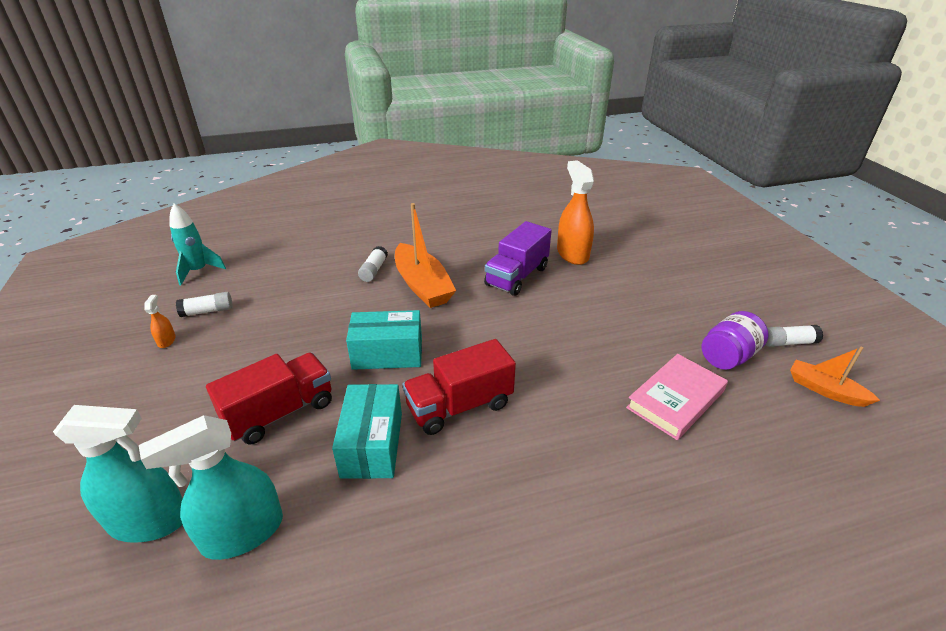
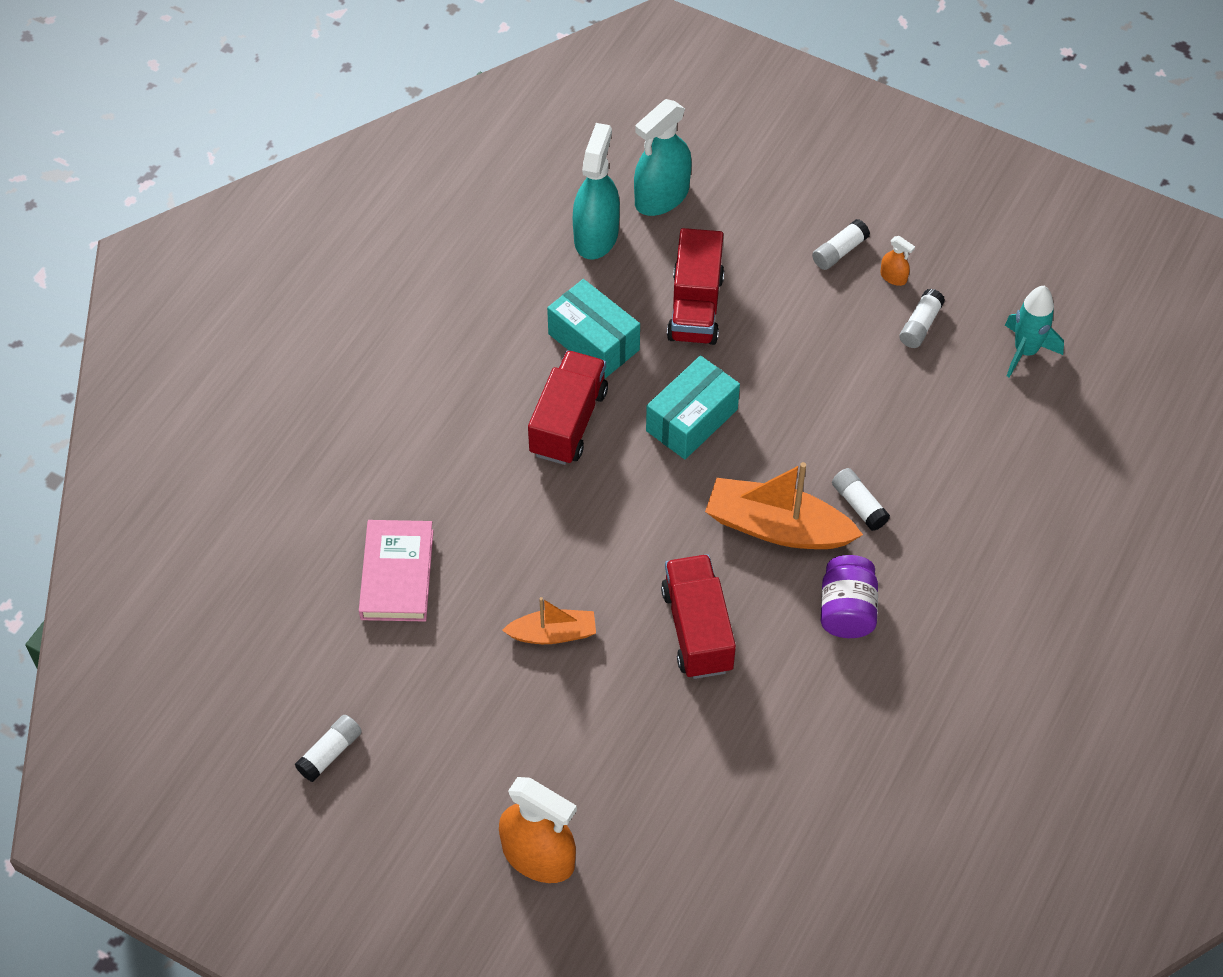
camera: 135 degrees right, 20 degrees up
purple truck [484,221,552,296] -> red truck [661,554,736,679]
orange spray bottle [557,160,594,265] -> orange spray bottle moved to [499,777,577,883]
purple jar [702,311,769,370] -> purple jar moved to [821,555,878,638]
orange boat [790,347,880,407] -> orange boat moved to [502,597,596,644]
none -> white glue stick [812,219,870,270]

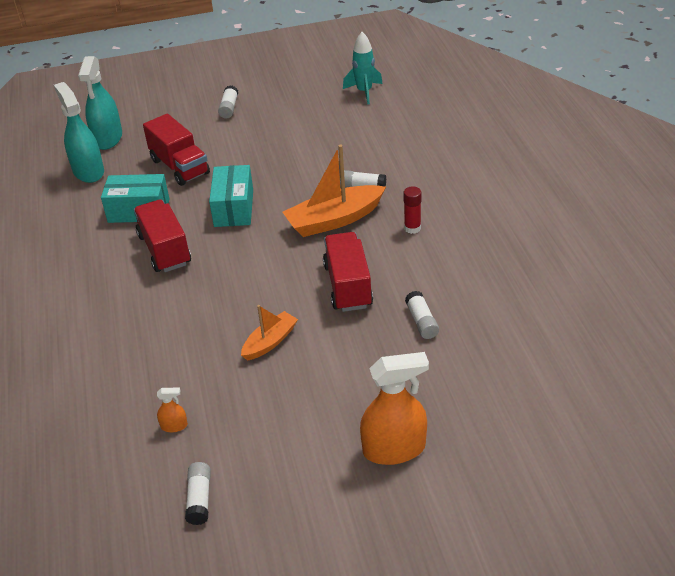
camera: 40 degrees left, 15 degrees down
pink book [359,520,434,622] -> none
red truck [661,554,736,679] -> red truck turned 45 degrees clockwise [323,232,373,312]
purple jar [821,555,878,638] -> red glue stick [403,186,422,234]
orange spray bottle [880,236,915,286] -> orange spray bottle moved to [157,387,188,432]
white glue stick [899,288,945,348] -> white glue stick moved to [405,291,439,339]

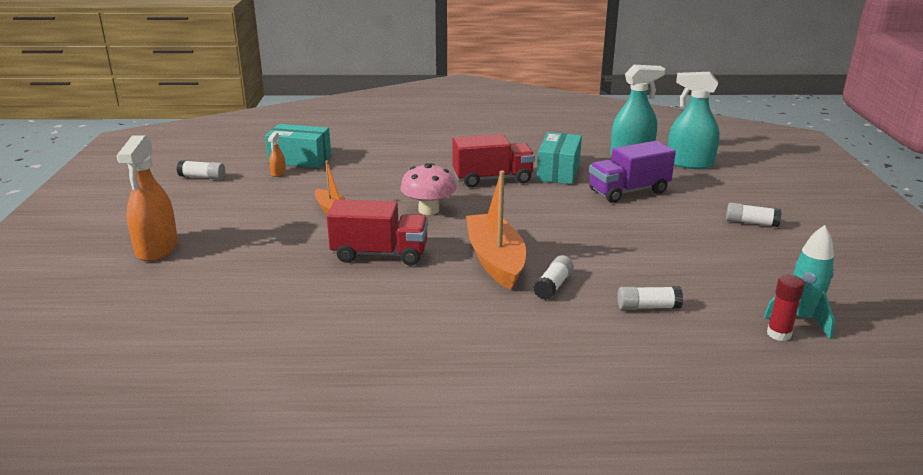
camera: 100 degrees right, 15 degrees down
red truck [143,114,210,186] -> purple truck [589,141,676,203]
turquoise box [209,165,253,227] -> turquoise box moved to [265,124,331,168]
red glue stick [403,186,422,234] -> red glue stick moved to [767,275,805,341]
white glue stick [405,291,439,339] -> white glue stick moved to [617,286,683,310]
none -> pink mushroom [400,163,456,215]

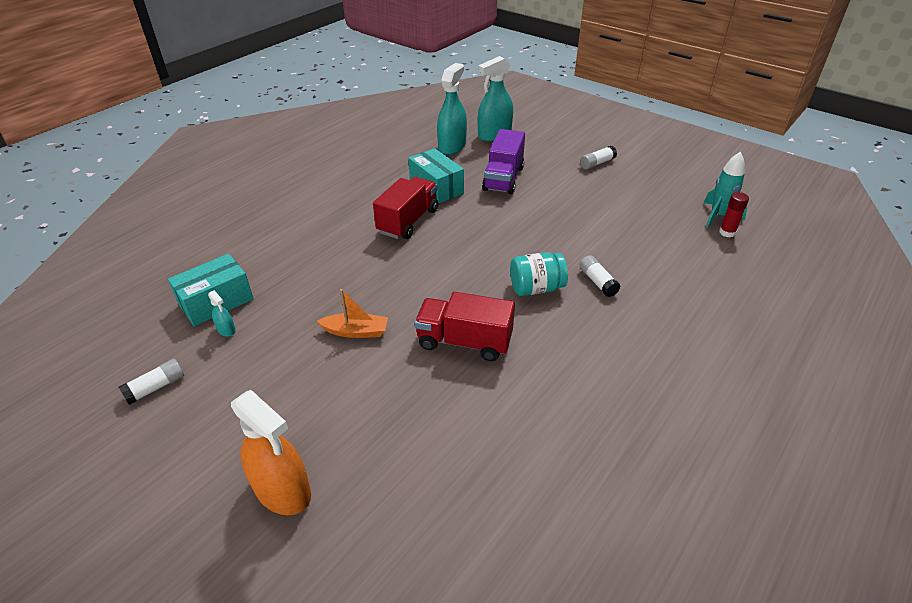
camera: 50 degrees left, 15 degrees up
orange spray bottle [268,132,286,177] -> turquoise spray bottle [208,290,236,337]
red truck [327,199,428,266] -> red truck turned 120 degrees counterclockwise [415,292,515,361]
pink mushroom [400,163,456,215] -> none
orange boat [466,171,526,290] -> turquoise jar [510,252,568,296]
white glue stick [617,286,683,310] -> none

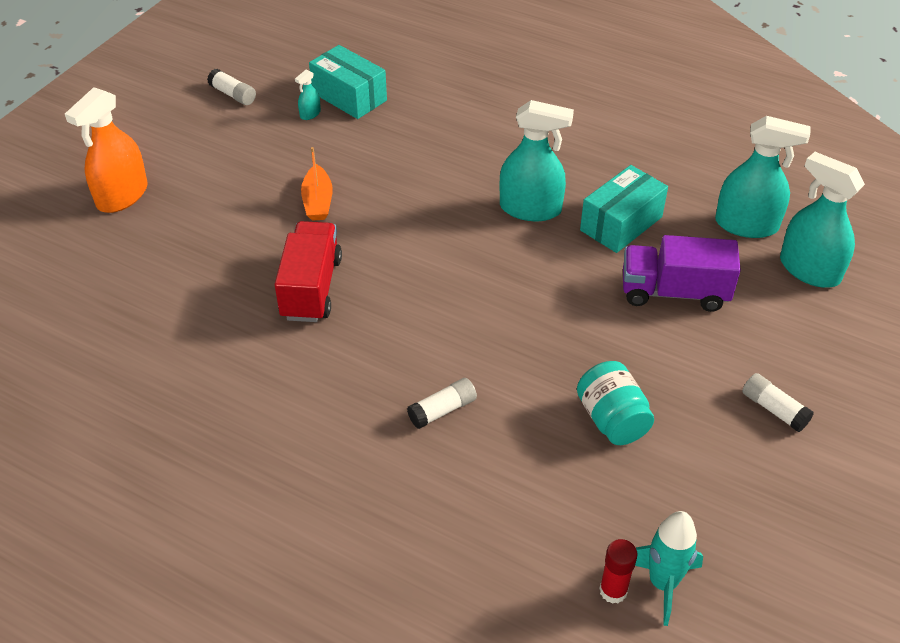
camera: 80 degrees right, 5 degrees up
red truck [373,177,438,239] -> turquoise spray bottle [500,100,574,221]
turquoise jar [510,252,568,296] -> turquoise jar moved to [577,361,654,445]

